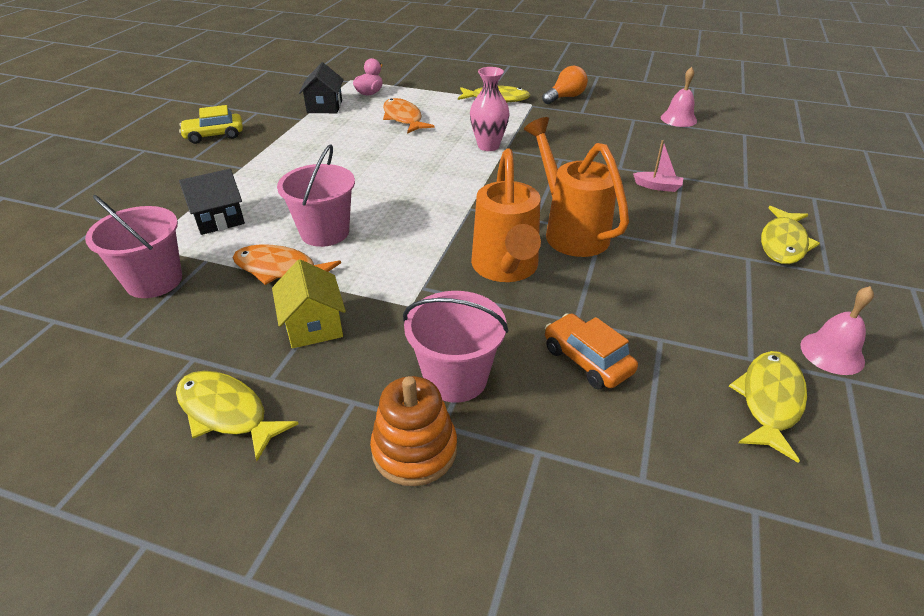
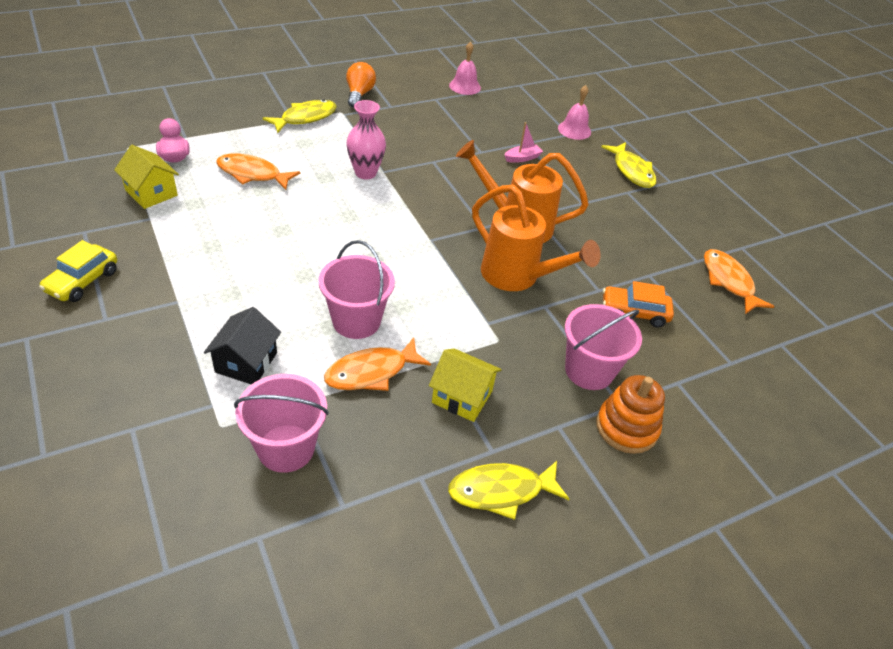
camera: 50 degrees left, 5 degrees up
black house [299,62,344,113] -> yellow house [114,145,179,209]
yellow fish [729,351,807,463] -> orange fish [704,249,775,314]
pink bell [800,286,874,375] -> pink bell moved to [558,85,591,140]

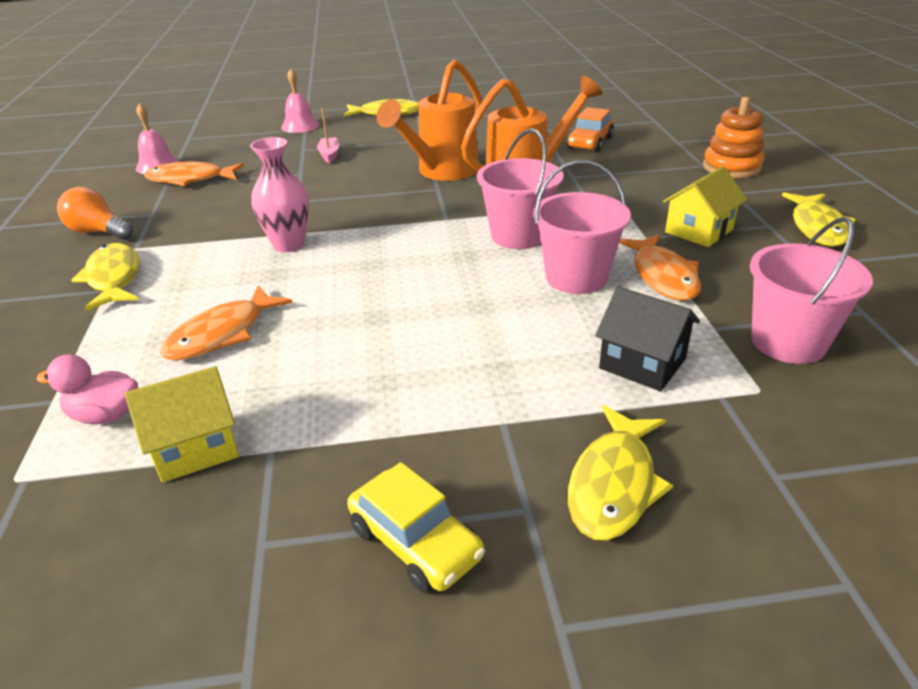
camera: 65 degrees left, 10 degrees down
pink bucket [565,304,642,390] -> pink bucket moved to [477,129,564,249]
orange fish [704,249,775,314] -> orange fish moved to [144,161,244,186]
none -> yellow fish [568,405,673,540]

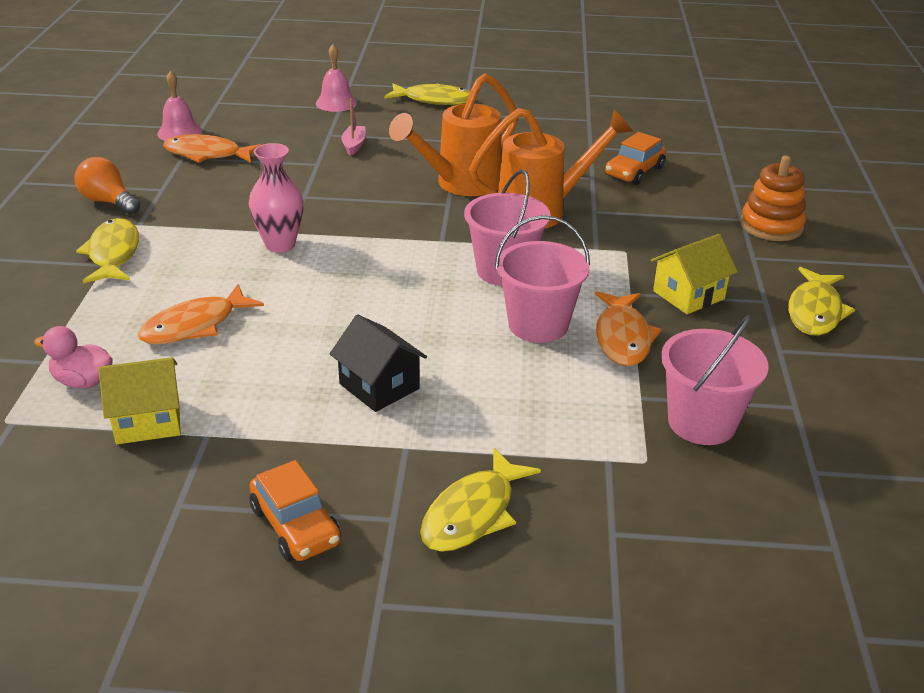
camera: 10 degrees right, 0 degrees up
yellow car [347,462,485,594] -> orange car [249,460,341,562]
black house [595,286,700,391] -> black house moved to [330,314,427,412]

